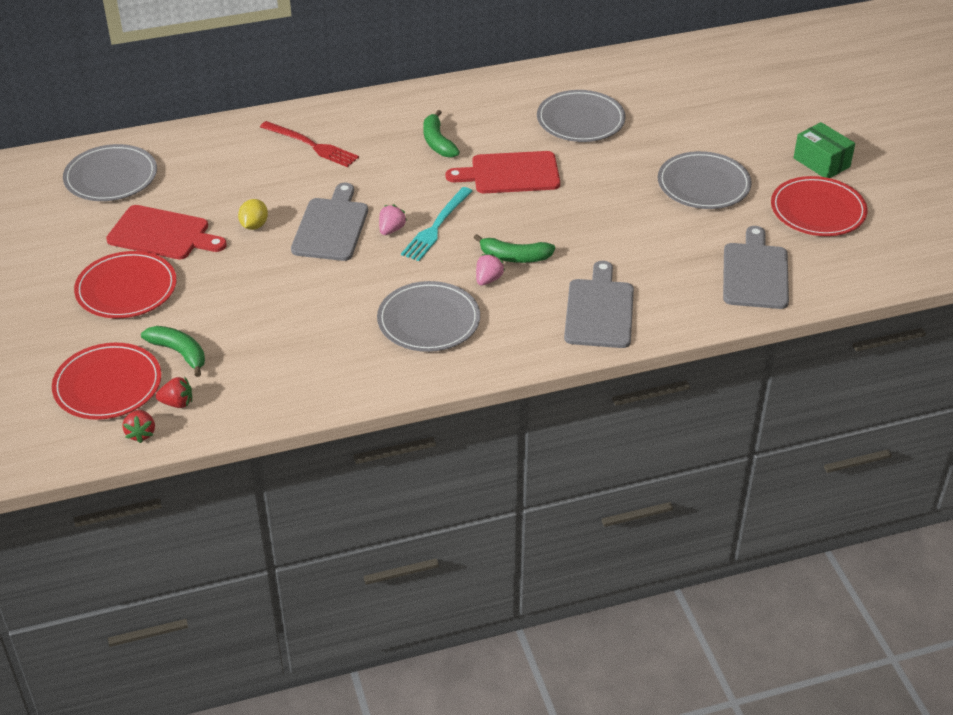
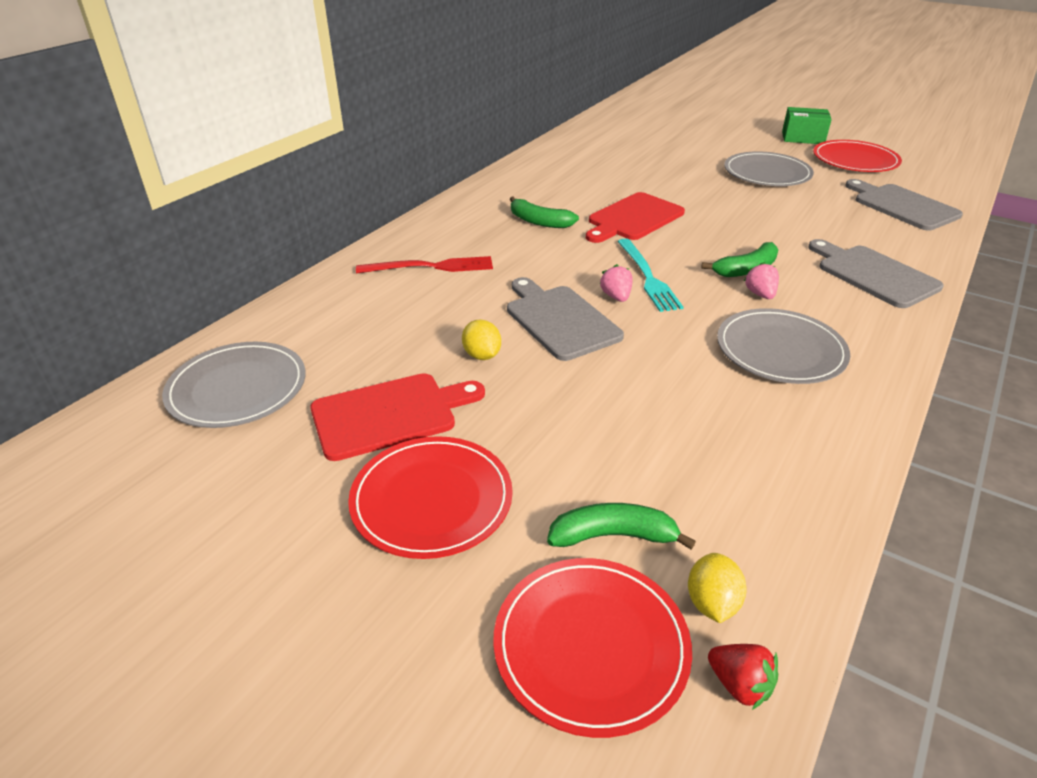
camera: 40 degrees left, 5 degrees down
red strawberry [156,376,192,408] -> yellow lemon [688,553,747,623]
grey plate [537,90,626,142] -> none

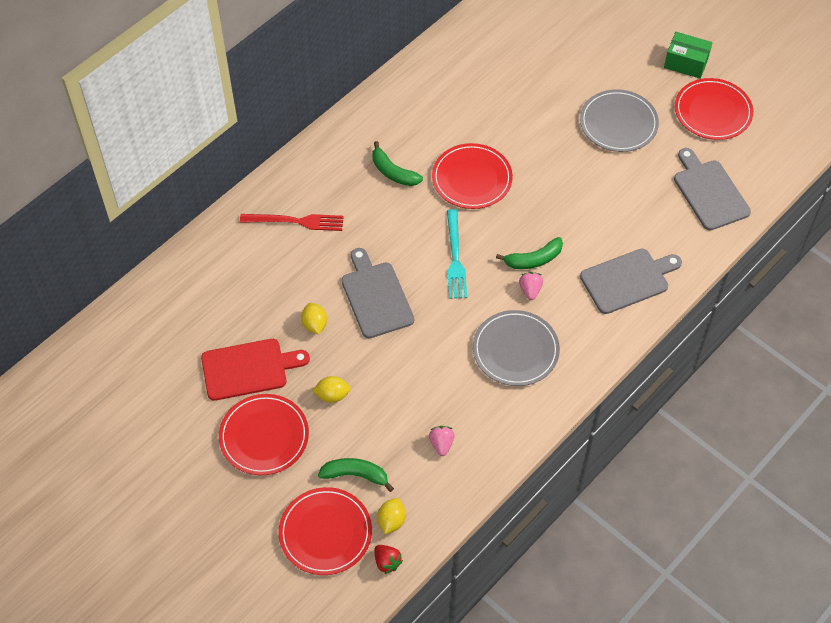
camera: 10 degrees right, 20 degrees up
grey plate [162,342,306,428] -> none
red cutting board [586,192,685,243] -> red plate [432,143,513,209]
pink strawberry [600,264,633,302] -> pink strawberry moved to [429,426,455,456]
grey cutting board [808,239,944,308] -> grey cutting board turned 90 degrees clockwise [580,249,682,314]
none -> yellow lemon [312,376,351,403]

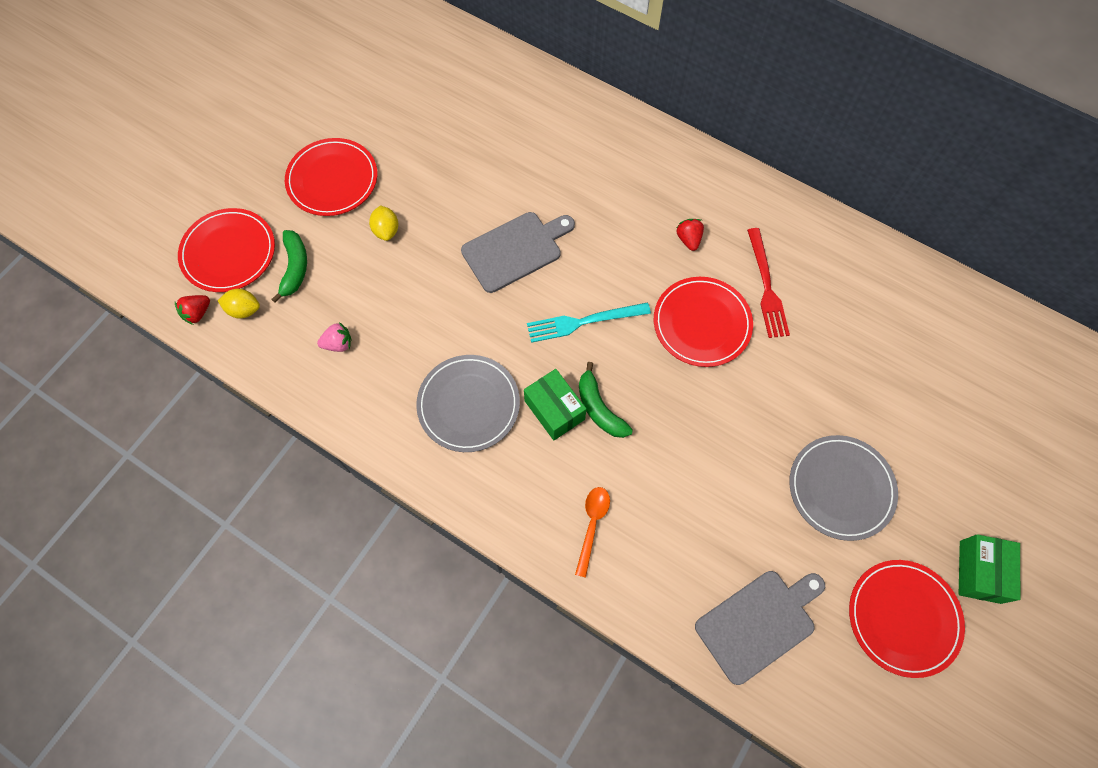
camera: 80 degrees right, 10 degrees up
red cutting board [201,339,310,401] -> none
red fork [240,214,344,231] -> red fork moved to [747,228,790,338]
yellow lemon [301,303,327,334] -> none
green banana [373,141,423,186] -> red strawberry [676,219,704,251]
pink strawberry [519,272,543,300] -> green box [524,369,586,440]
grey cutting board [580,249,682,314] -> orange spoon [575,487,610,578]

